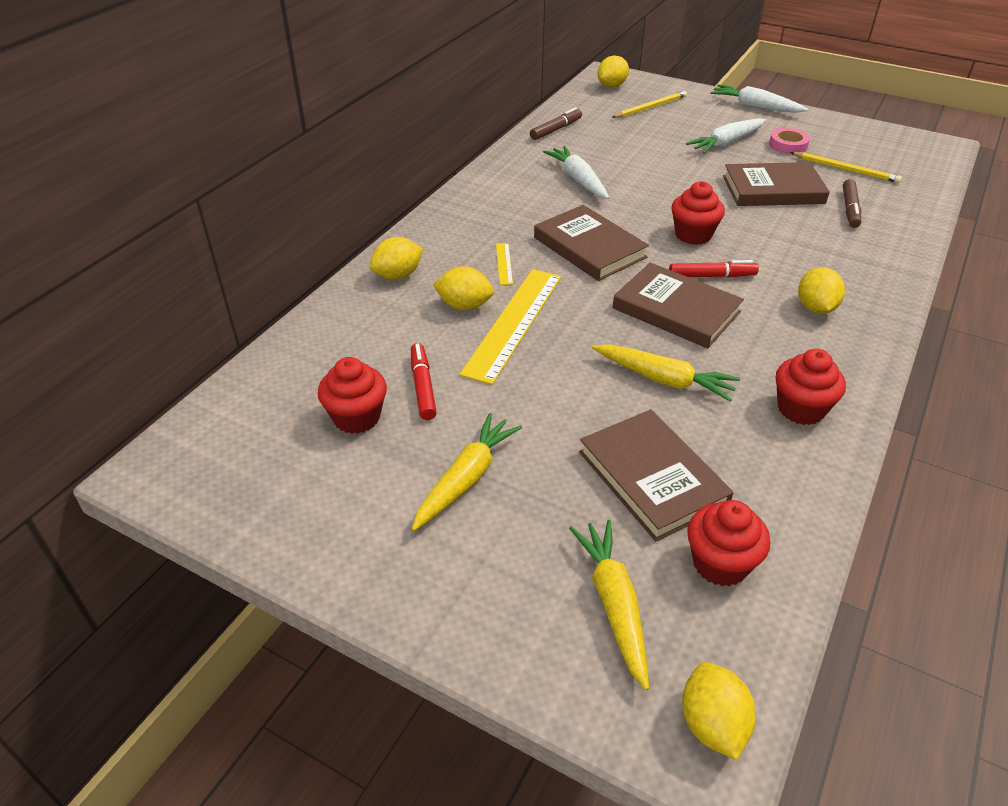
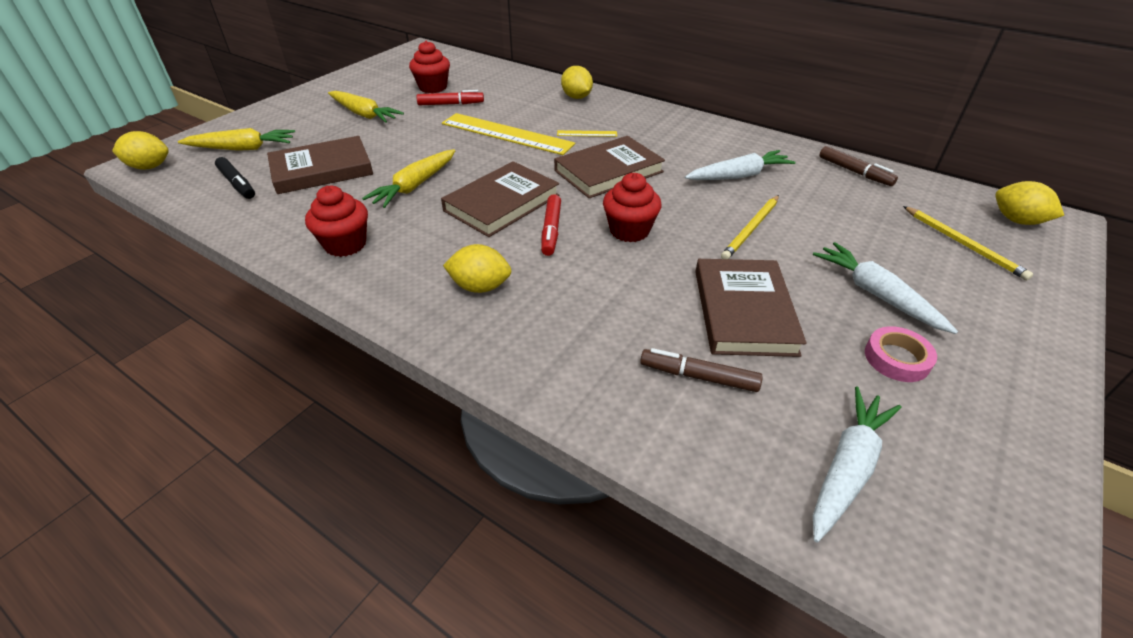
camera: 95 degrees right, 0 degrees up
yellow lemon [433,266,494,310] -> none
red cupcake [687,500,770,586] -> black marker [215,157,255,199]
white carrot [710,84,808,113] -> white carrot moved to [813,386,901,542]
yellow pencil [790,152,902,183] -> yellow pencil moved to [721,195,779,259]

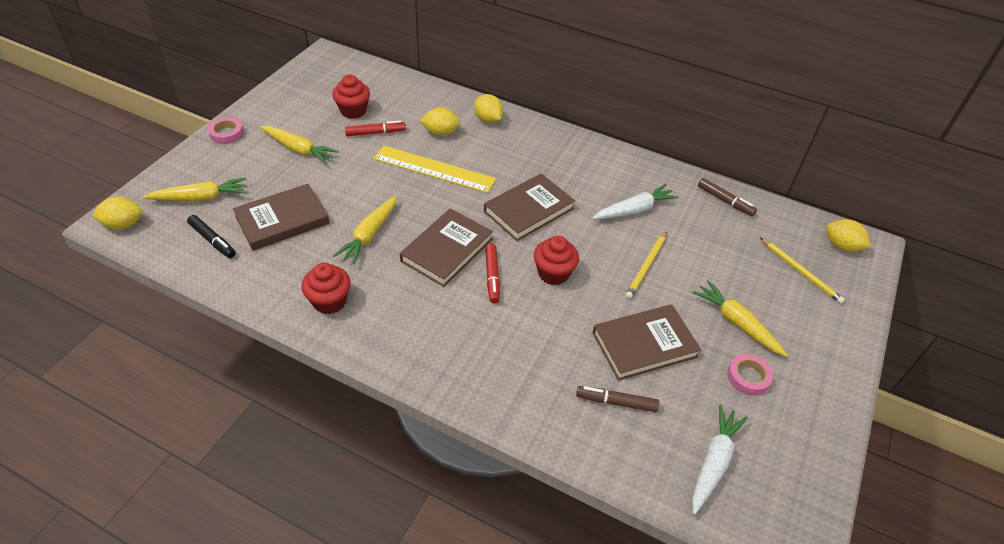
camera: 10 degrees left, 5 degrees up
yellow lemon [443,244,512,293] -> yellow lemon moved to [420,107,461,136]
yellow ruler [557,130,617,137] -> none
brown book [695,259,807,357] -> brown book turned 75 degrees clockwise [593,304,701,381]
white carrot [813,242,958,334] -> yellow carrot [692,280,788,357]
none -> pink tape [208,117,244,144]

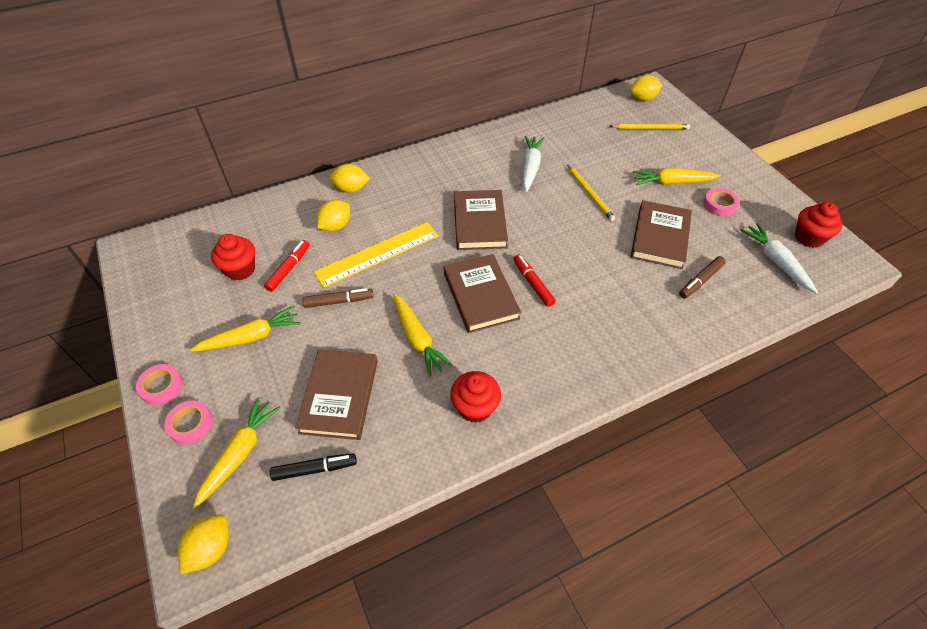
camera: 50 degrees left, 5 degrees up
red marker [485,244,500,304] -> red marker turned 150 degrees counterclockwise [513,254,556,307]
red cupcake [534,236,579,285] -> red cupcake moved to [795,202,842,248]
brown marker [698,178,757,216] -> brown marker moved to [303,288,374,308]
none -> pink tape [164,401,213,444]

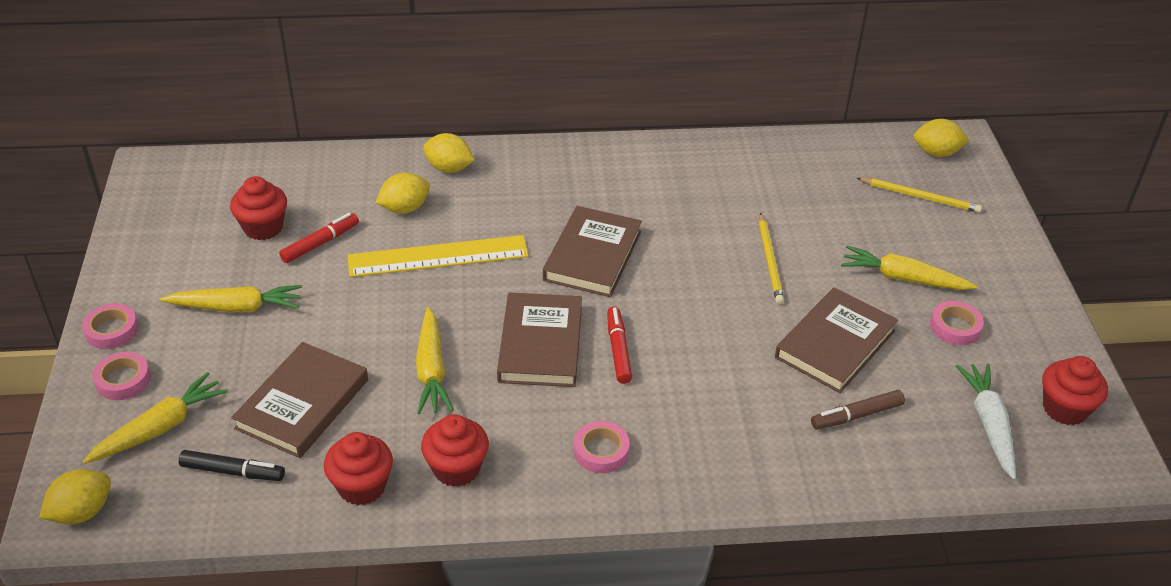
camera: 20 degrees right, 10 degrees down
brown marker [303,288,374,308] -> none
white carrot [523,136,544,192] -> none
none -> red cupcake [324,432,393,505]
none -> pink tape [574,421,630,473]

